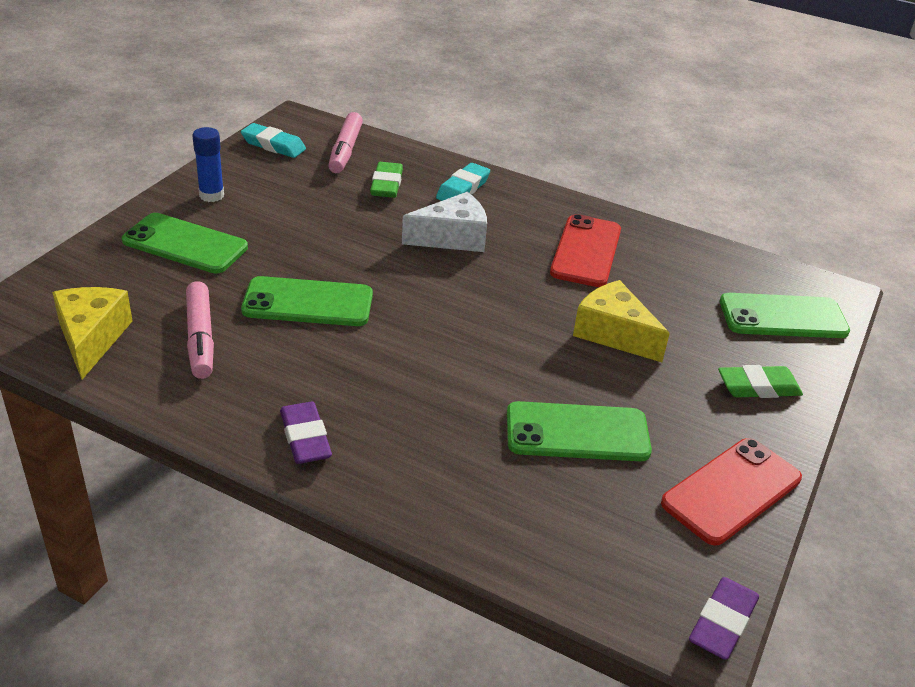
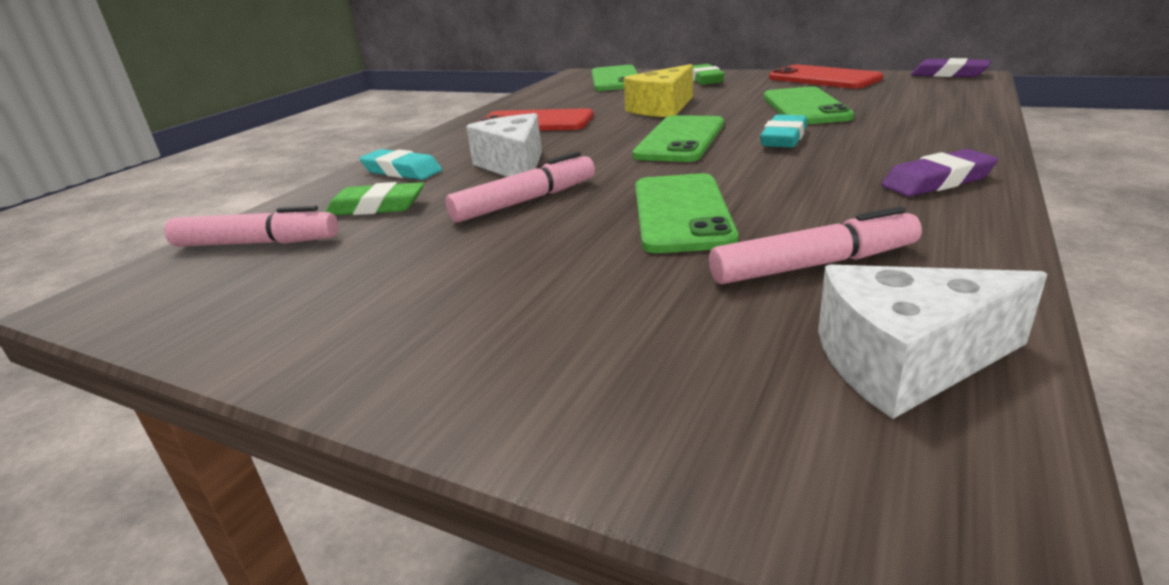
camera: 85 degrees left, 10 degrees down
yellow cheese [52,287,132,379] -> white cheese [818,265,1048,419]
green phone [122,213,248,274] -> green phone moved to [632,115,724,162]
blue glue stick [192,127,224,202] -> none
turquoise eraser [241,123,306,158] -> turquoise eraser moved to [760,115,807,148]
none -> pink marker [445,151,595,222]

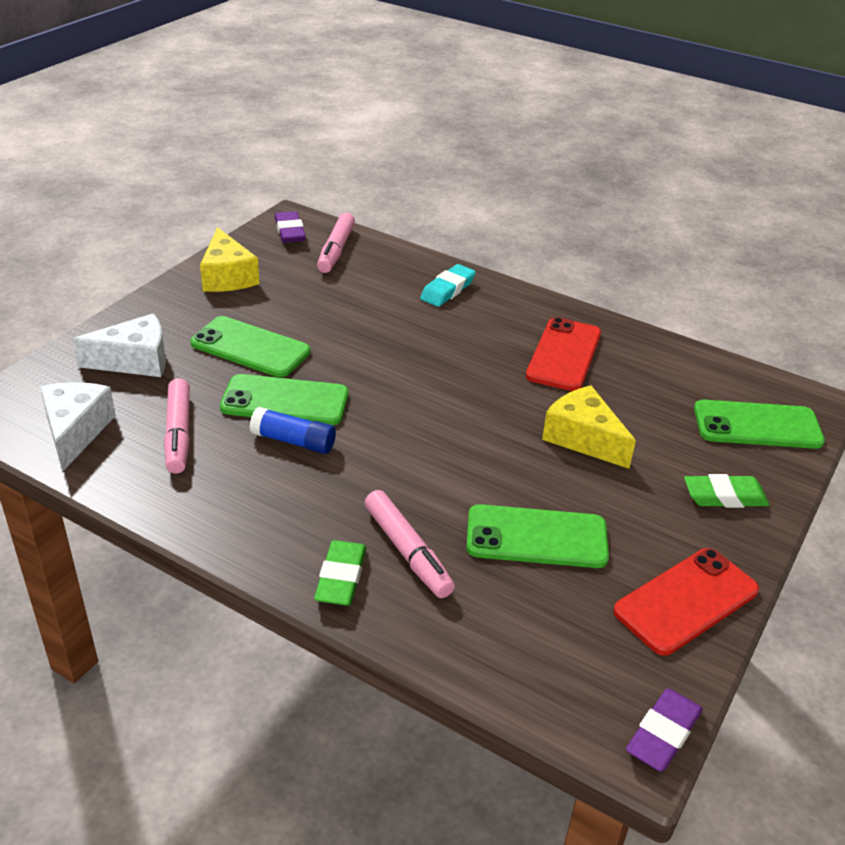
camera: 90 degrees right, 10 degrees up
green eraser [325,182,424,215] -> green eraser moved to [314,540,366,606]
pink marker [445,151,595,222] -> pink marker moved to [365,490,455,598]
white cheese [466,113,542,177] -> white cheese moved to [72,313,166,377]
green phone [632,115,724,162] -> green phone moved to [190,316,310,377]
turquoise eraser [760,115,807,148] -> none
purple eraser [882,149,998,197] -> purple eraser moved to [275,211,306,243]
none -> yellow cheese [200,227,260,292]
none -> blue glue stick [249,407,336,454]

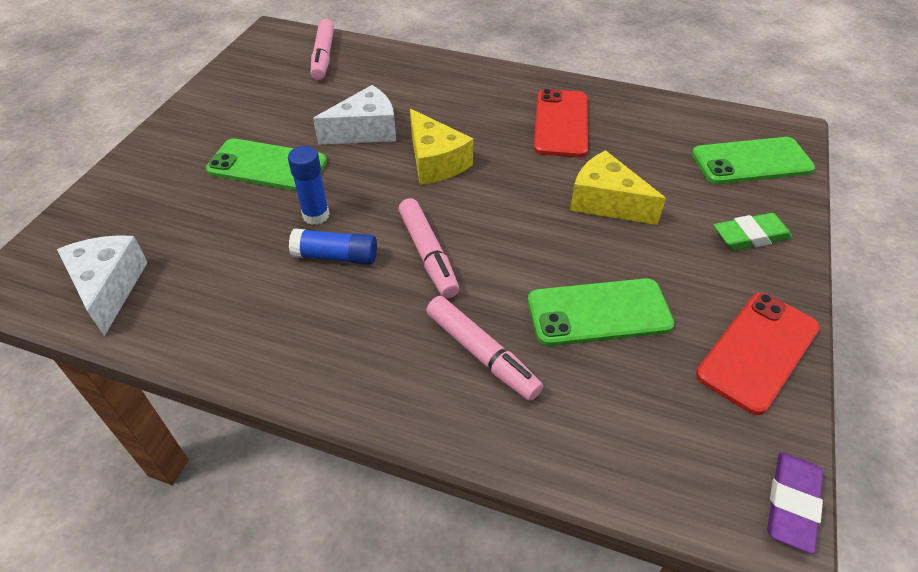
camera: 10 degrees left, 10 degrees up
white cheese [72,313,166,377] -> white cheese moved to [313,85,396,145]
pink marker [164,378,190,474] -> pink marker moved to [399,198,459,298]
yellow cheese [200,227,260,292] -> yellow cheese moved to [410,109,473,185]
green phone [220,374,348,425] -> blue glue stick [288,146,330,225]
purple eraser [275,211,306,243] -> none
green eraser [314,540,366,606] -> none
turquoise eraser [420,264,476,307] -> none

